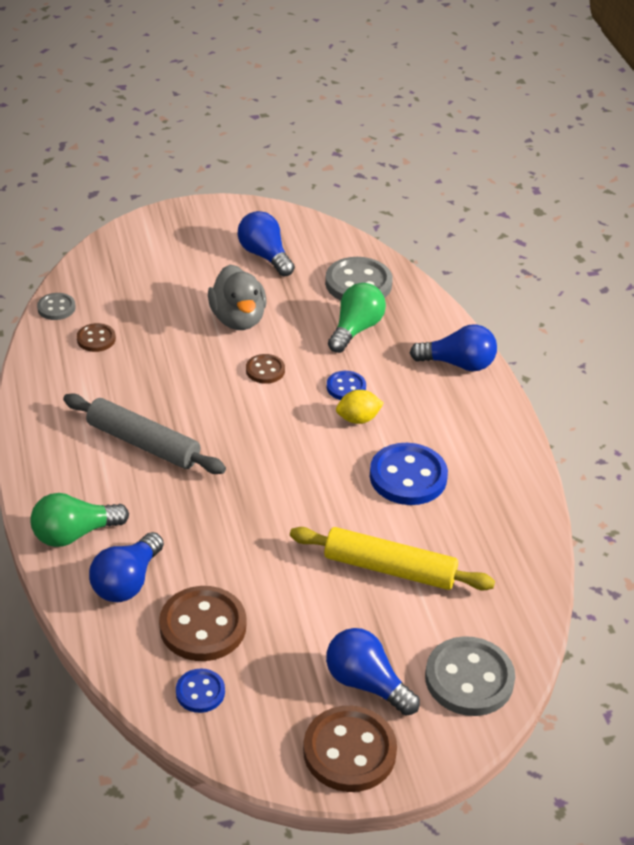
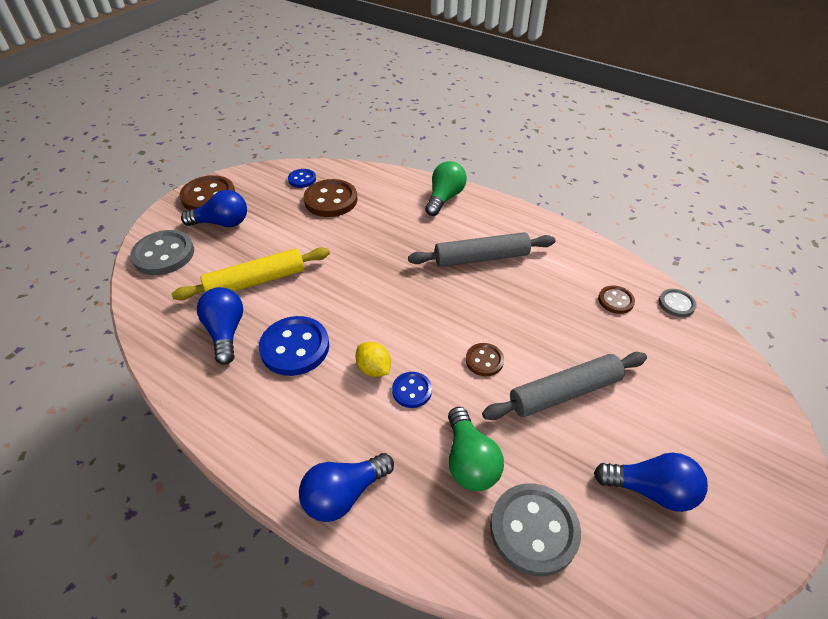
camera: 140 degrees right, 5 degrees up
blue light bulb [89,532,164,602] -> blue light bulb moved to [197,287,243,365]
grey duck [208,265,266,330] -> grey rolling pin [482,352,647,420]
yellow lemon [336,390,384,424] -> yellow lemon turned 75 degrees counterclockwise [356,342,391,377]

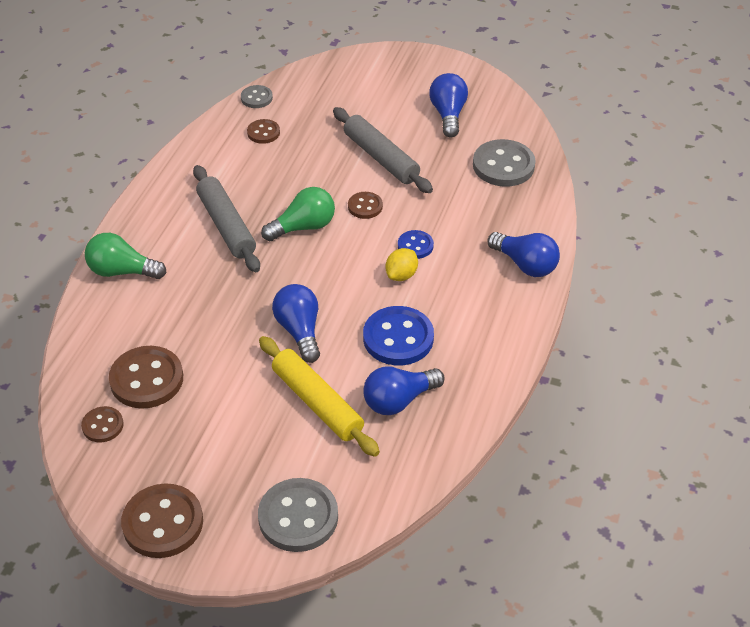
camera: 105 degrees left, 0 degrees up
blue light bulb [181,190,247,227] -> blue light bulb moved to [272,284,320,363]
blue button [288,169,316,188] -> brown button [81,406,124,442]
green light bulb [448,407,504,491] -> green light bulb moved to [261,187,335,241]

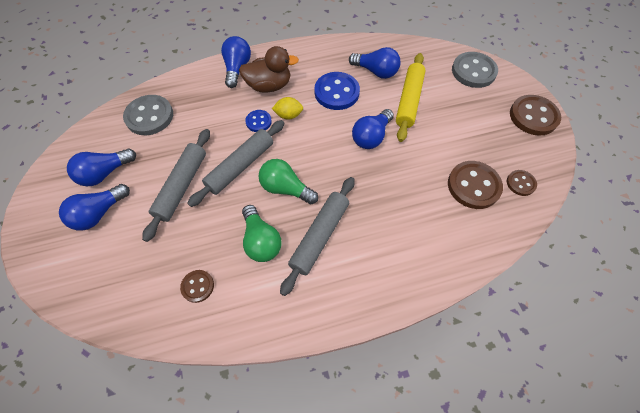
camera: 125 degrees left, 15 degrees up
green light bulb [85,233,166,279] -> green light bulb moved to [242,205,281,262]
grey button [241,85,273,108] -> none
brown button [348,192,383,219] -> grey rolling pin [187,120,285,207]
none -> blue light bulb [59,184,130,230]
none -> brown duck [239,46,299,92]

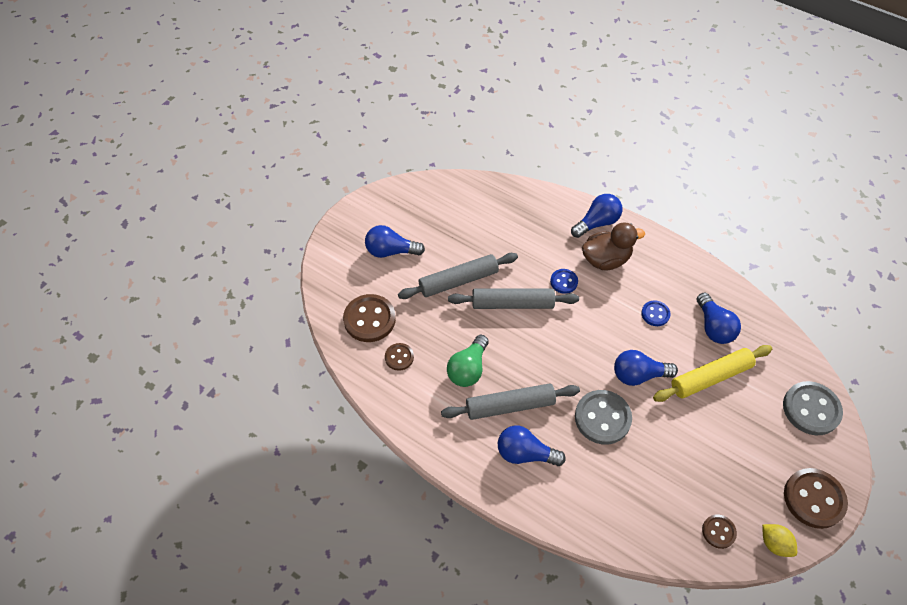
camera: 50 degrees right, 5 degrees down
blue light bulb [67,149,136,186] -> blue light bulb moved to [498,426,566,466]
grey button [123,95,173,135] -> grey button moved to [575,390,632,445]
brown duck [239,46,299,92] -> brown duck turned 60 degrees counterclockwise [582,222,645,270]
green light bulb [259,159,318,204] -> none
yellow lemon [272,97,303,120] -> yellow lemon moved to [762,524,797,557]
blue button [314,72,360,110] -> blue button [641,300,671,326], size x0.54
brown button [448,161,503,209] -> brown button moved to [343,294,396,342]

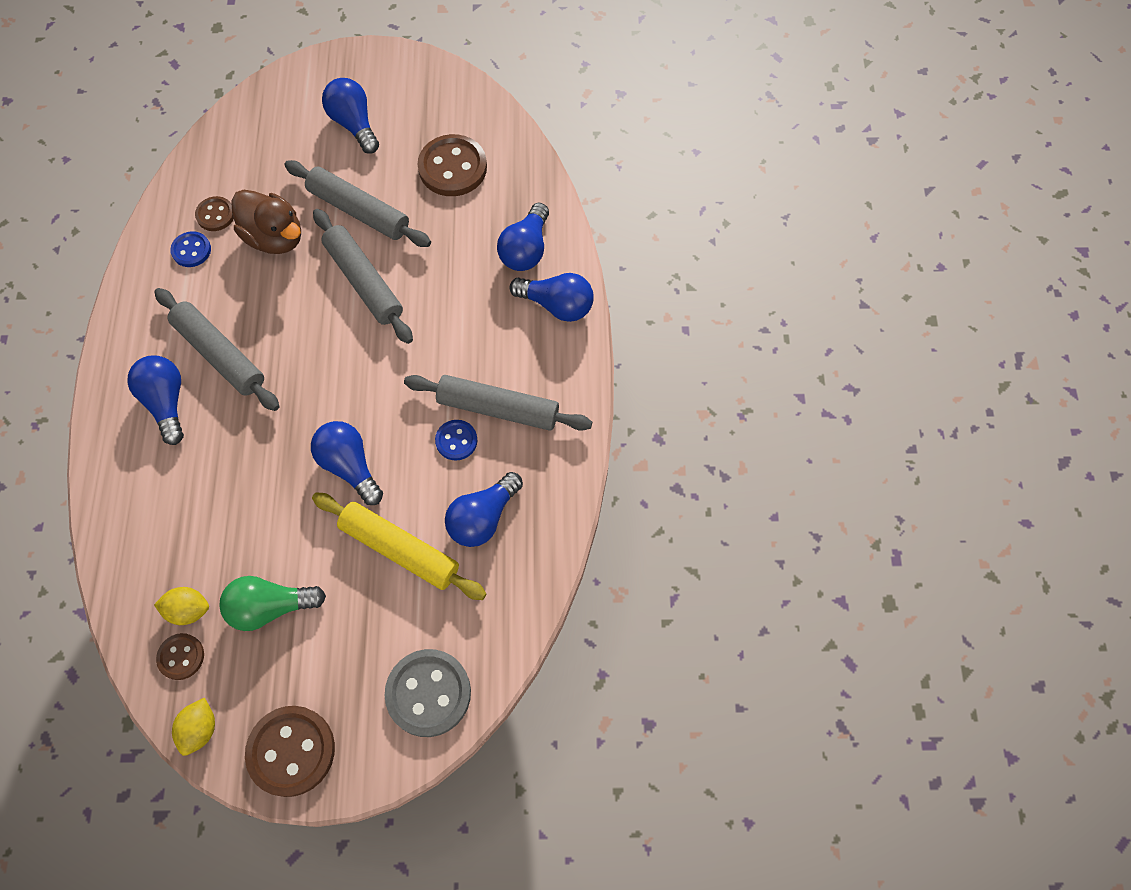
camera: 55 degrees right, 10 degrees up
brown button [343,294,396,342] -> brown button moved to [418,134,487,196]
green light bulb [447,335,489,387] -> green light bulb moved to [219,576,326,631]
blue button [550,269,578,294] -> blue button moved to [170,231,211,267]
grey button [575,390,632,445] -> none
brown duck [582,222,645,270] -> brown duck moved to [231,190,301,254]
none -> yellow lemon [154,587,209,625]
none -> grey rolling pin [404,375,592,431]
none -> blue light bulb [497,203,549,271]

